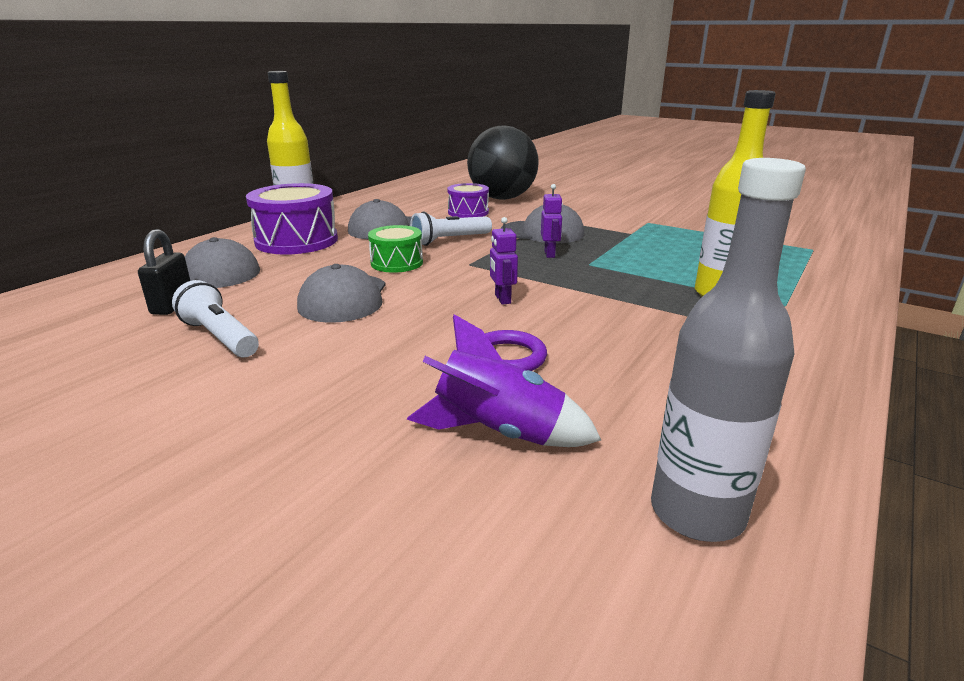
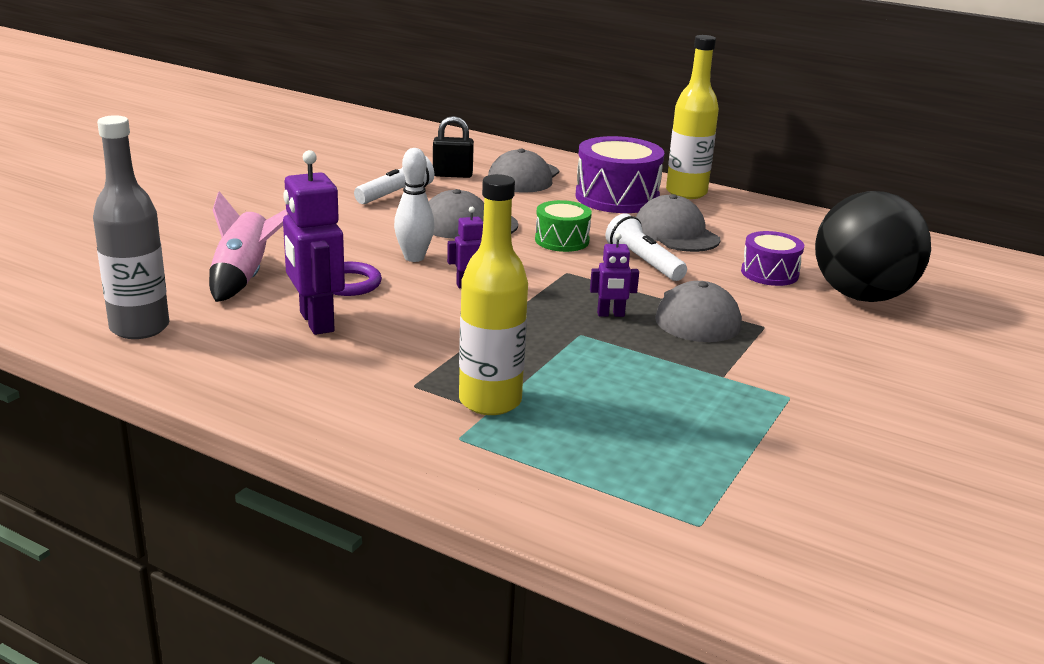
camera: 85 degrees right, 0 degrees up
purple rocket [406,314,601,447] -> pink rocket [209,191,289,302]
none -> purple robot [283,150,345,335]
none -> white bowling pin [394,148,435,262]

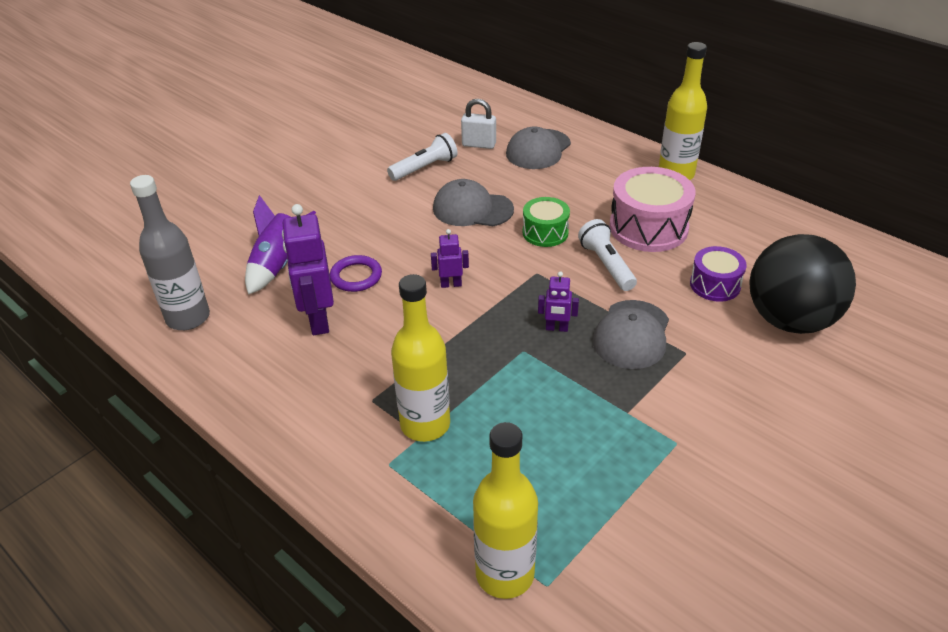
camera: 15 degrees right, 15 degrees up
pink rocket [209,191,289,302] -> purple rocket [245,195,316,295]
white bowling pin [394,148,435,262] -> none
black padlock [433,116,474,178] -> white padlock [461,99,496,149]
purple drum [575,136,664,213] -> none
grey cap [636,194,720,252] -> pink drum [609,167,696,252]
none -> yellow bottle [473,422,538,599]

